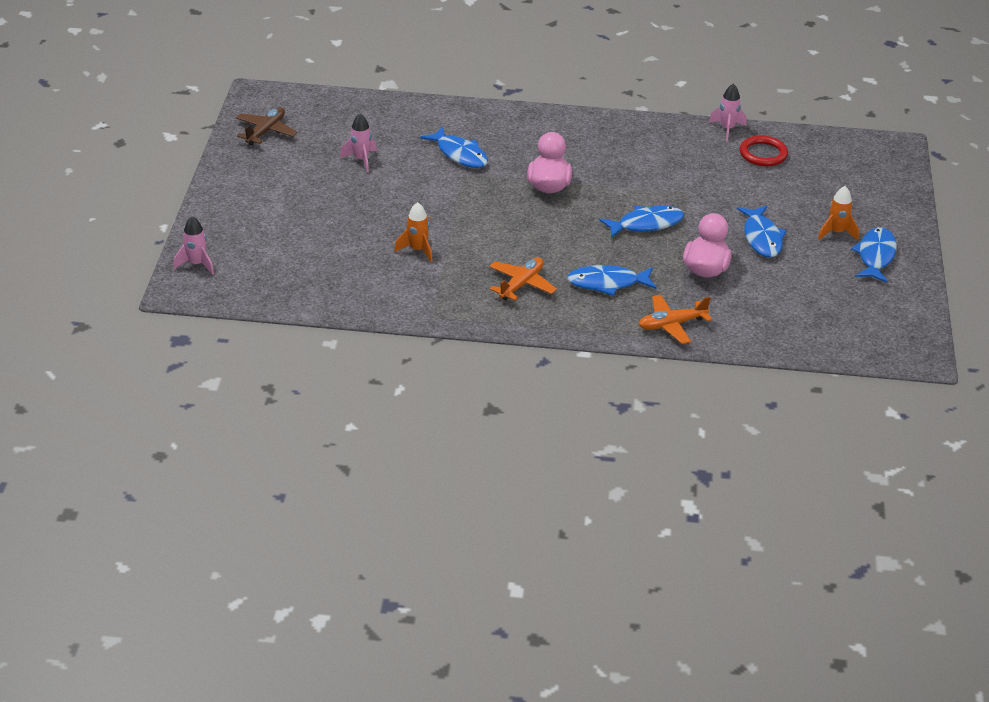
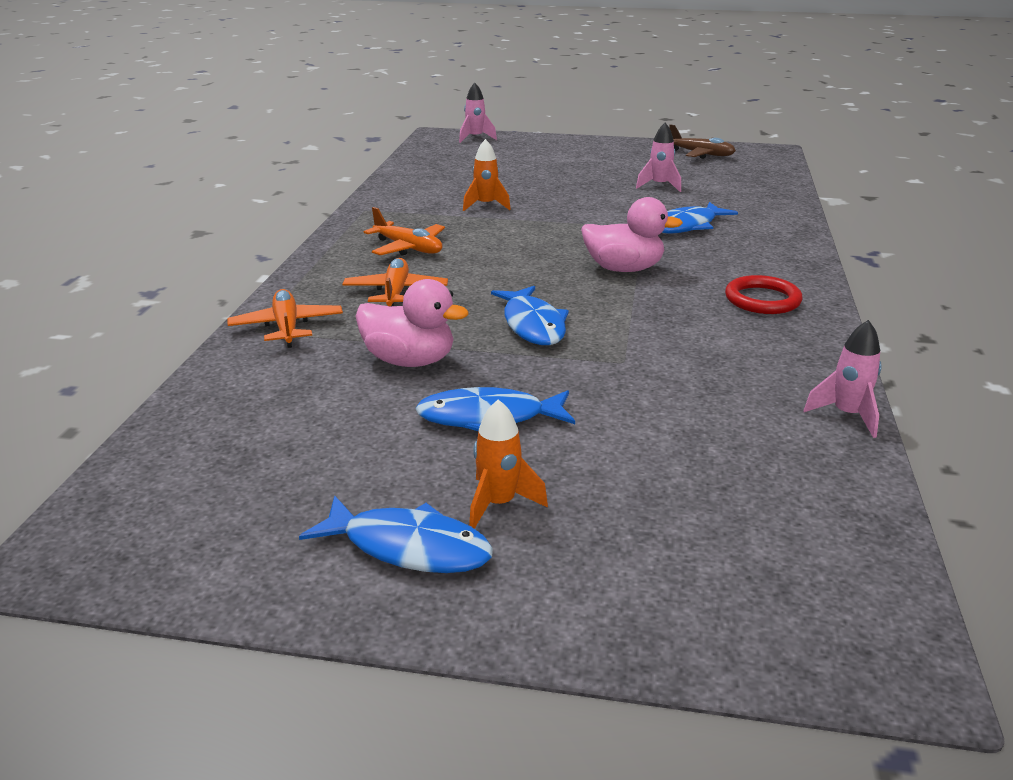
camera: 95 degrees right, 10 degrees down
blue fish [567,265,657,296] -> orange plane [343,258,448,306]
red ring [740,135,788,166] -> red ring moved to [725,275,802,314]

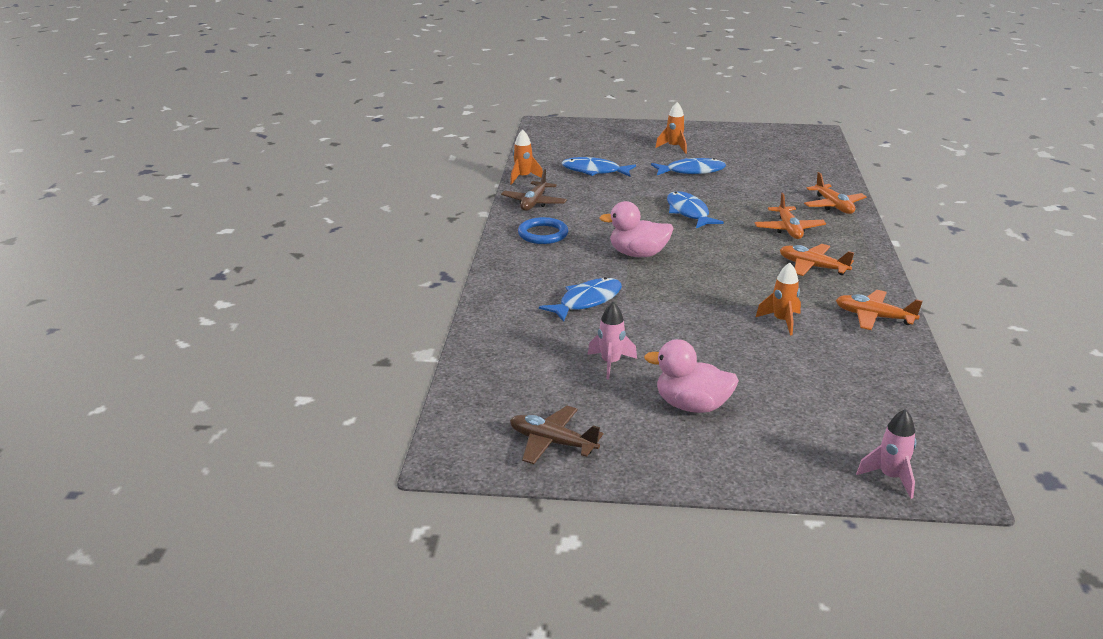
camera: 175 degrees right, 0 degrees up
blue fish [299,496,493,573] -> blue fish moved to [562,157,636,177]
pink duck [355,279,468,367] -> pink duck moved to [644,339,739,413]
red ring [725,275,802,314] -> blue ring [518,217,568,244]
pink rocket [803,320,882,438] -> orange rocket [510,130,543,185]
none -> brown plane [501,169,567,211]
none -> orange plane [836,290,923,330]

